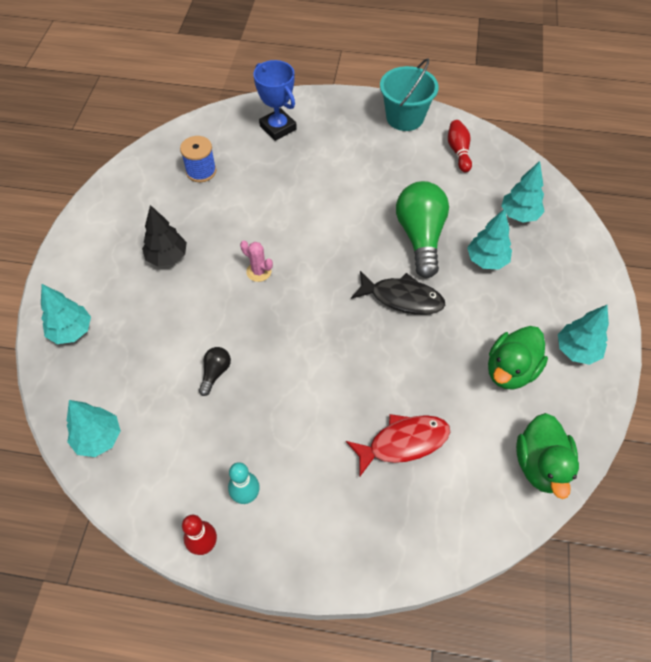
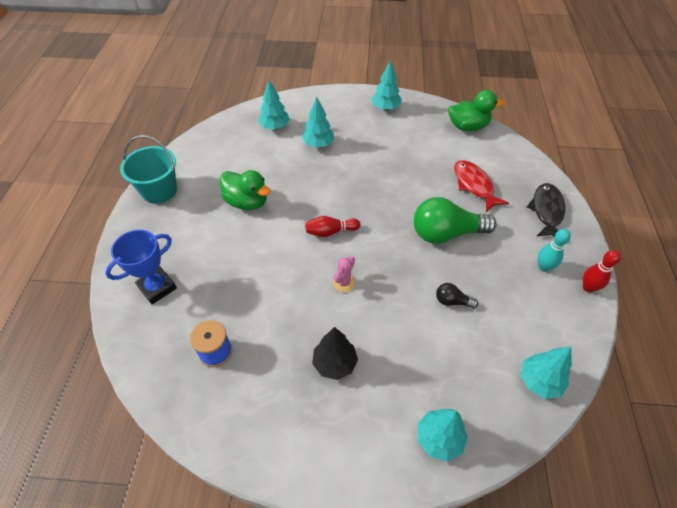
camera: 95 degrees left, 5 degrees down
black fish [351,271,445,315] -> black fish moved to [527,183,565,237]
green light bulb [396,181,449,278] -> green light bulb moved to [414,197,497,244]
red bowling pin [448,120,472,173] -> red bowling pin moved to [305,216,361,237]
green duck [488,326,548,390] -> green duck moved to [220,170,270,210]

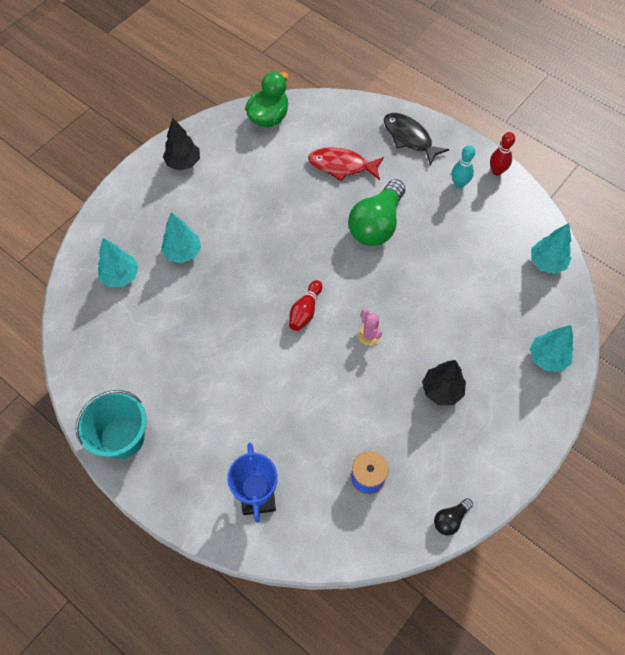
camera: 55 degrees left, 10 degrees up
green duck [220,170,270,210] -> none
turquoise tree [372,60,402,111] -> black tree [163,117,200,170]
black light bulb [436,283,478,308] -> black light bulb moved to [434,498,473,535]

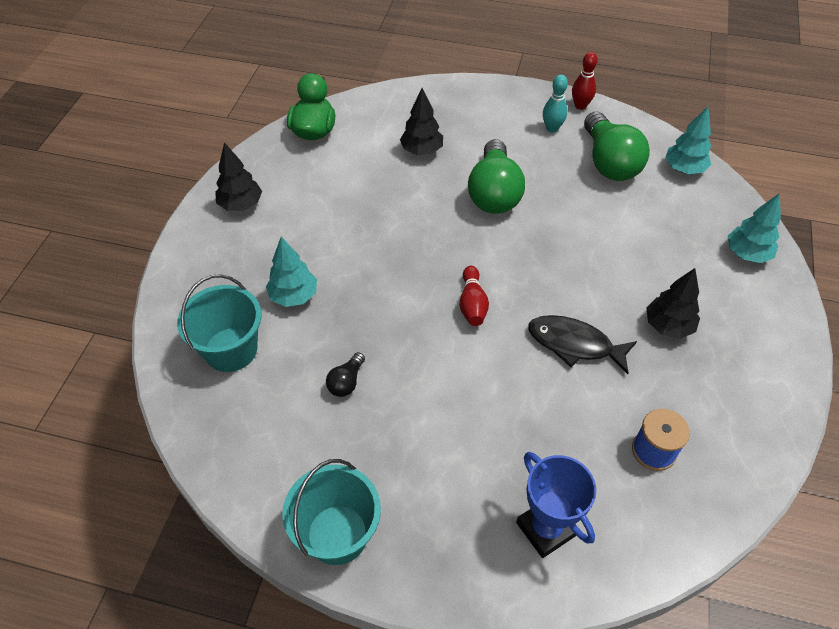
camera: 25 degrees left, 10 degrees down
turquoise tree [98,238,139,287] -> turquoise bucket [177,274,262,372]
red fish [308,147,384,181] -> black tree [400,88,443,155]
pink cactus [358,309,382,346] -> none
black fish [384,113,449,165] -> black fish moved to [528,315,637,374]
black light bulb [434,498,473,535] -> black light bulb moved to [326,352,365,397]
none -> green light bulb [584,112,650,181]

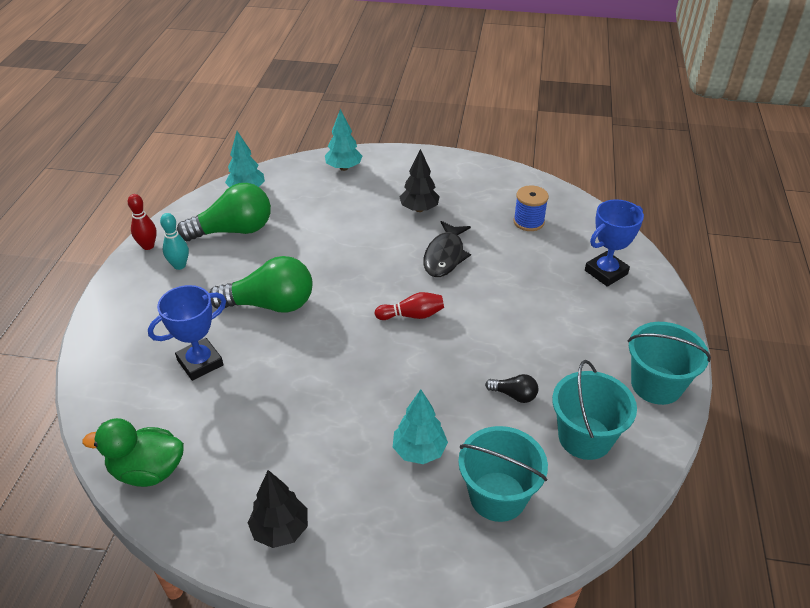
camera: 95 degrees left, 10 degrees down
black tree [400,88,443,155] -> blue trophy [148,285,226,381]
none -> turquoise bucket [552,360,637,460]

